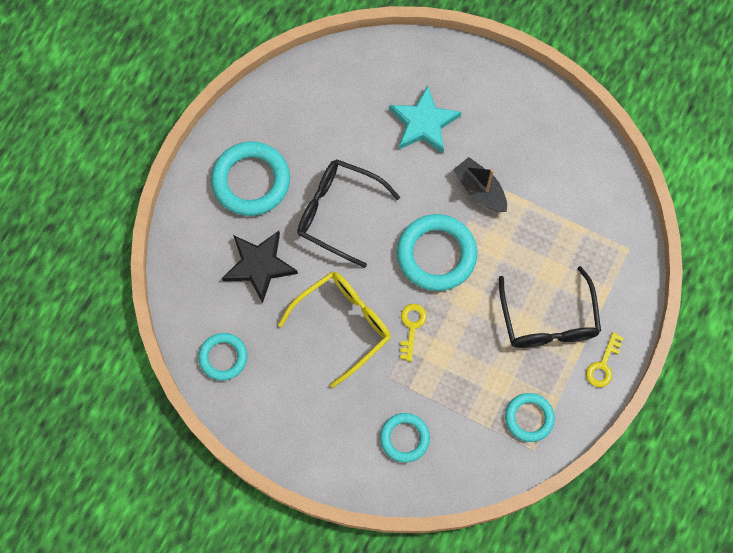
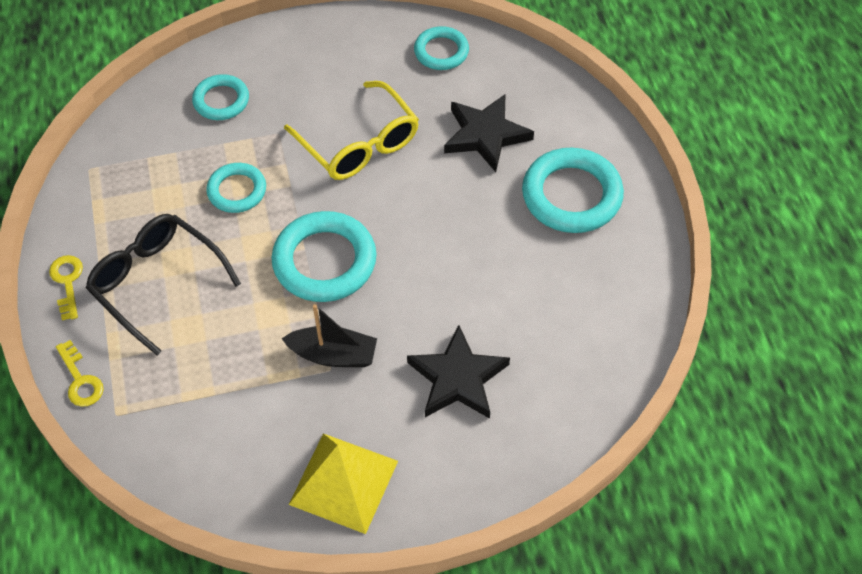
camera: 140 degrees right, 15 degrees down
yellow glasses [278,272,391,388] -> yellow glasses turned 45 degrees counterclockwise [284,81,419,180]
black glasses [297,159,400,268] -> none
turquoise star [389,85,461,153] -> black star [407,325,510,419]
yellow key [400,304,427,361] -> yellow key moved to [56,340,104,407]
turquoise ring [505,393,555,442] -> turquoise ring moved to [206,163,266,213]
none -> yellow pyramid [289,434,398,534]

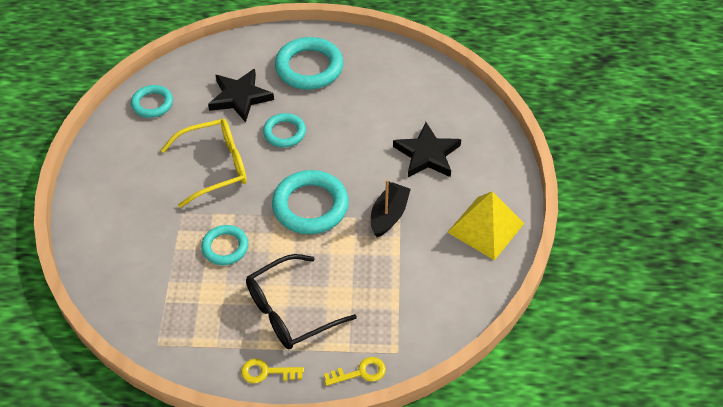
camera: 75 degrees left, 5 degrees down
turquoise ring [192,74,249,120] -> turquoise ring moved to [263,113,306,147]

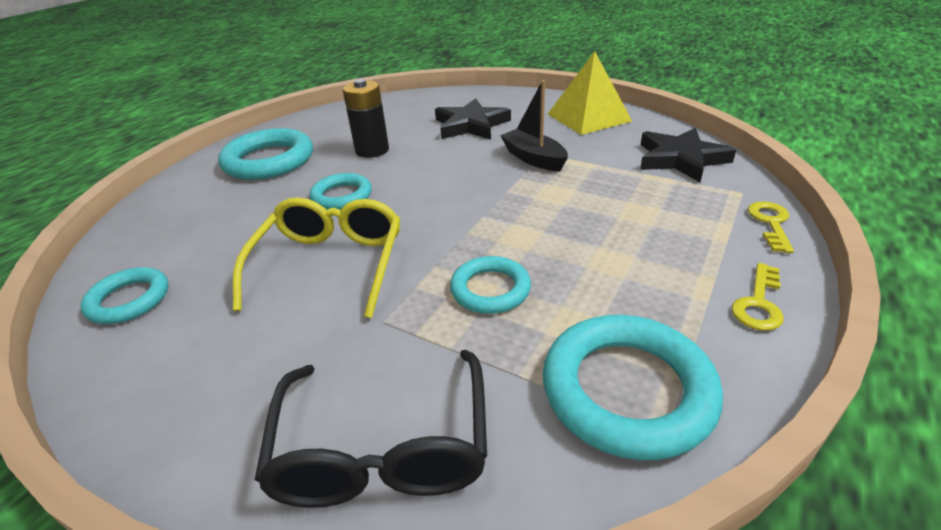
camera: 60 degrees left, 15 degrees down
black star [208,69,274,123] -> black star moved to [640,128,736,182]
black glasses [246,254,357,349] -> black glasses moved to [255,350,487,508]
turquoise ring [272,170,349,234] -> turquoise ring moved to [542,315,723,460]
none -> black battery [343,79,389,158]

